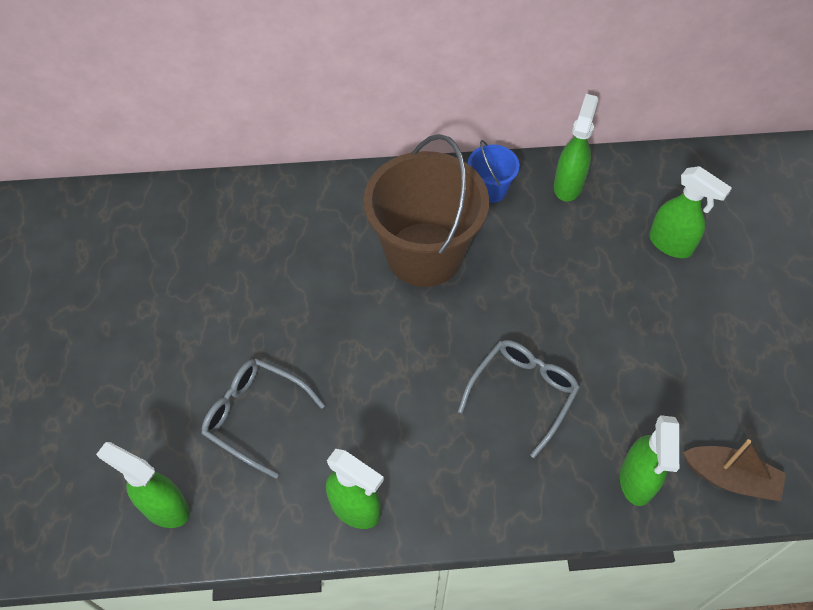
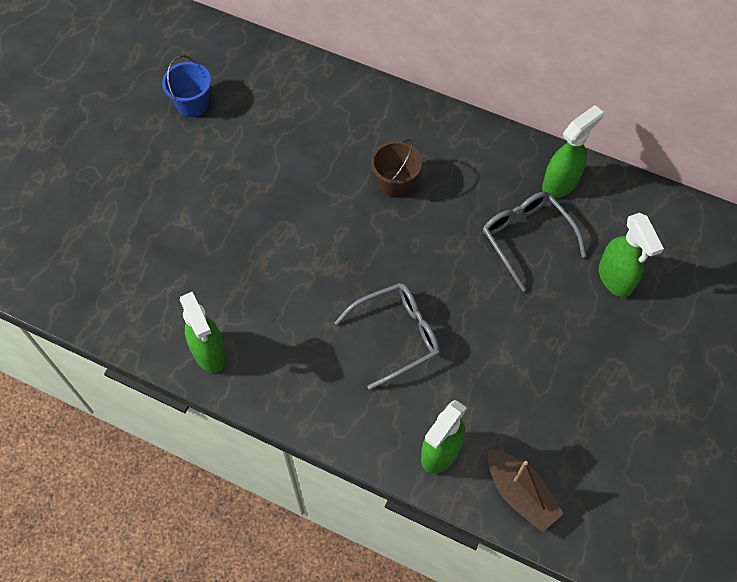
camera: 30 degrees right, 5 degrees up
green spray bottle [96,442,190,528] -> none
grey glasses [202,358,325,478] -> grey glasses moved to [483,192,586,292]
brown bucket [364,134,489,287] -> brown bucket [371,139,422,197], size x0.46
blue bucket [468,140,520,203] -> blue bucket moved to [162,55,211,117]

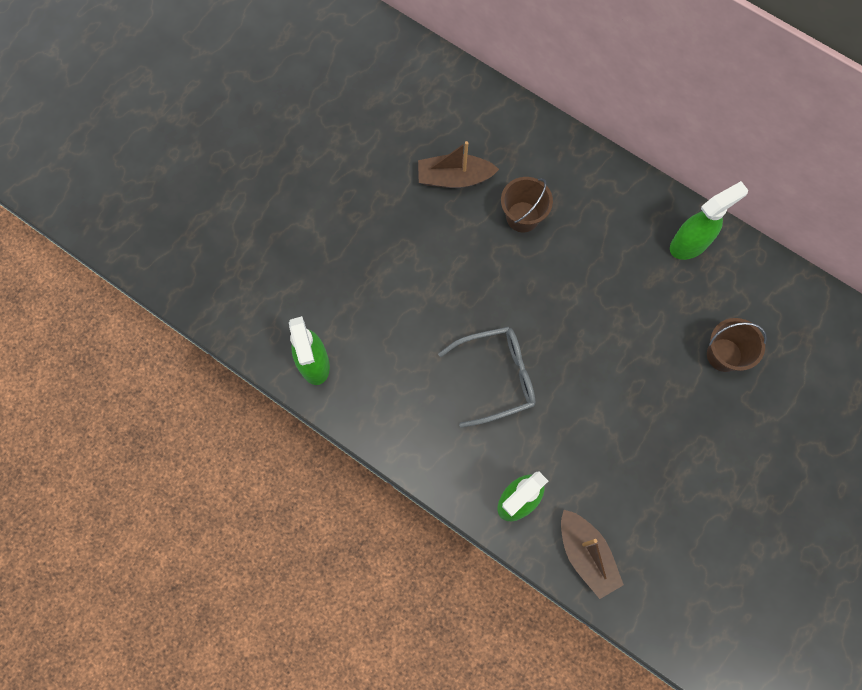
camera: 10 degrees right, 10 degrees up
blue bucket [162,55,211,117] -> none
grey glasses [483,192,586,292] -> none
green spray bottle [599,213,664,297] -> brown bucket [707,318,767,372]
none -> brown boat [418,141,499,188]

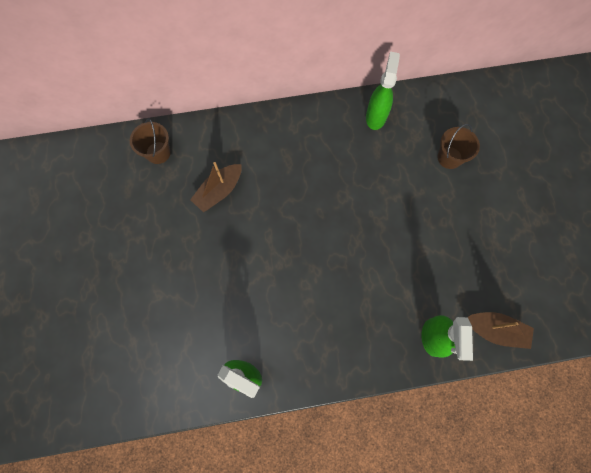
camera: 45 degrees left, 0 degrees up
grey glasses [438,327,535,428] -> none
brown bucket [501,177,553,232] -> brown bucket moved to [130,118,171,164]

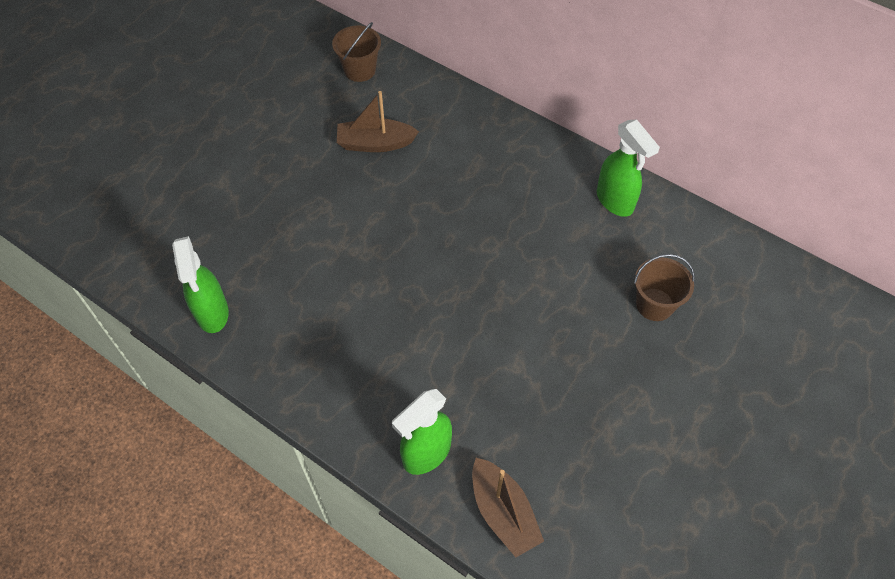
camera: 45 degrees right, 15 degrees down
green spray bottle [366,51,400,130] -> green spray bottle turned 90 degrees clockwise [597,120,660,217]

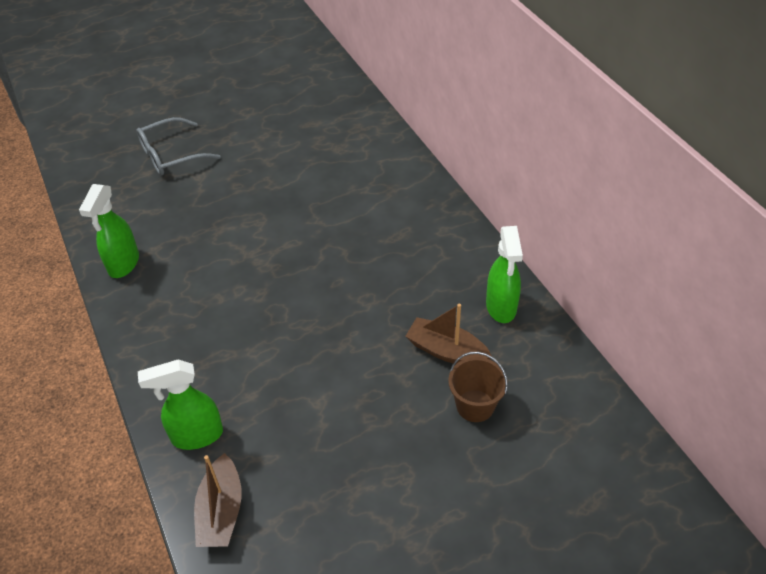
camera: 30 degrees right, 10 degrees down
brown bucket [332,22,381,82] -> none
brown boat [337,91,419,152] -> brown boat moved to [406,304,491,364]
none -> grey glasses [136,117,221,175]

